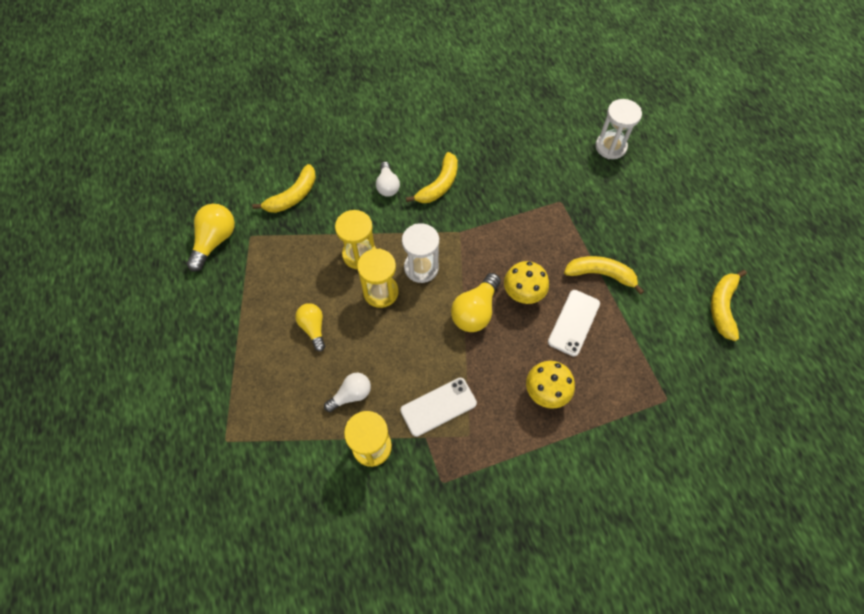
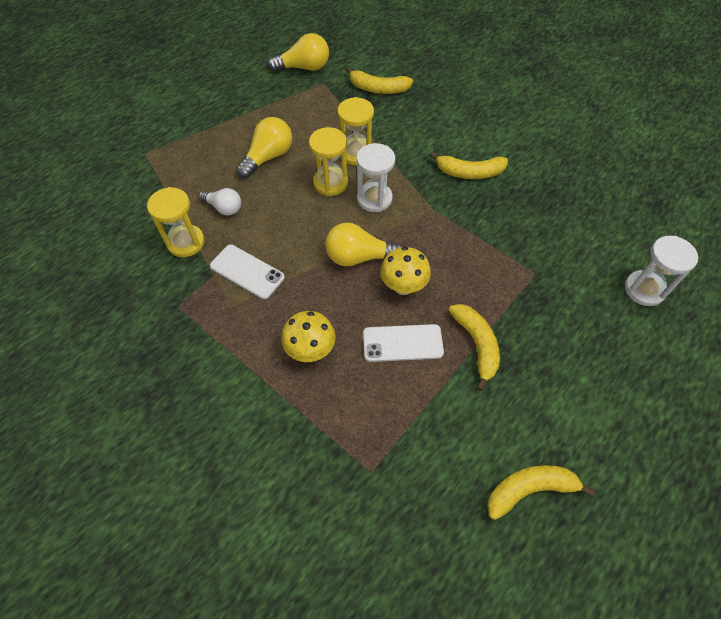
camera: 60 degrees right, 5 degrees down
yellow light bulb [295,303,325,352] -> yellow light bulb [236,117,292,178], size x1.52
white light bulb [376,161,400,197] -> none

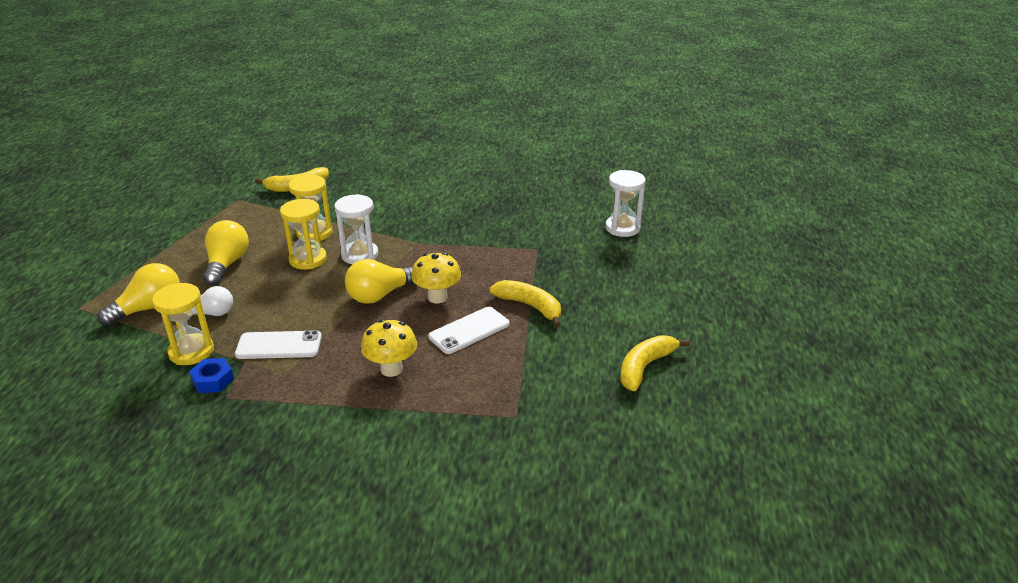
camera: 35 degrees left, 25 degrees down
yellow light bulb [268,33,329,72] -> yellow light bulb moved to [98,263,180,326]
yellow banana [430,151,508,179] -> none
none -> blue nut [189,358,234,393]

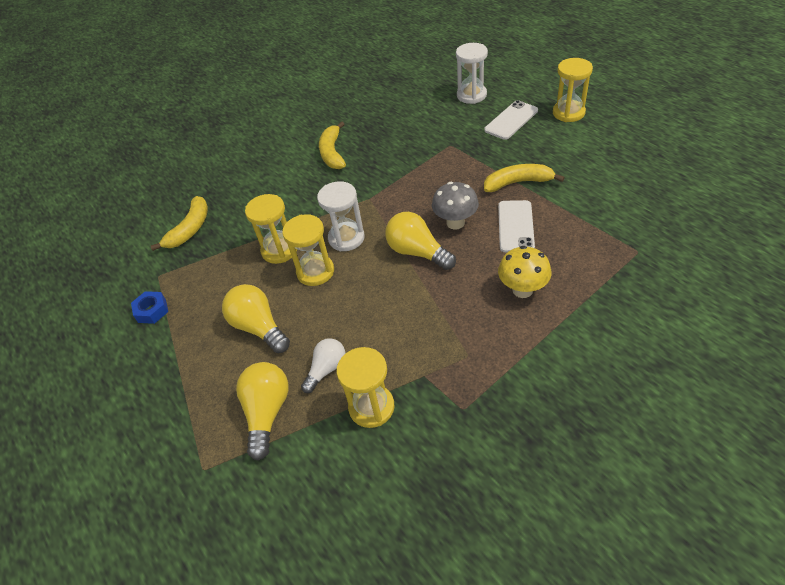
camera: 40 degrees left, 15 degrees up
blue nut [189,358,234,393] -> blue nut moved to [131,291,168,324]
white phone [235,330,322,359] -> white phone moved to [484,100,538,140]
yellow light bulb [345,259,415,304] -> yellow light bulb turned 120 degrees clockwise [385,212,456,270]
yellow mushroom [411,252,461,303] -> grey mushroom [432,182,479,230]
yellow banana [620,335,690,391] -> yellow banana moved to [319,121,346,169]
none -> yellow hourglass [553,58,593,122]

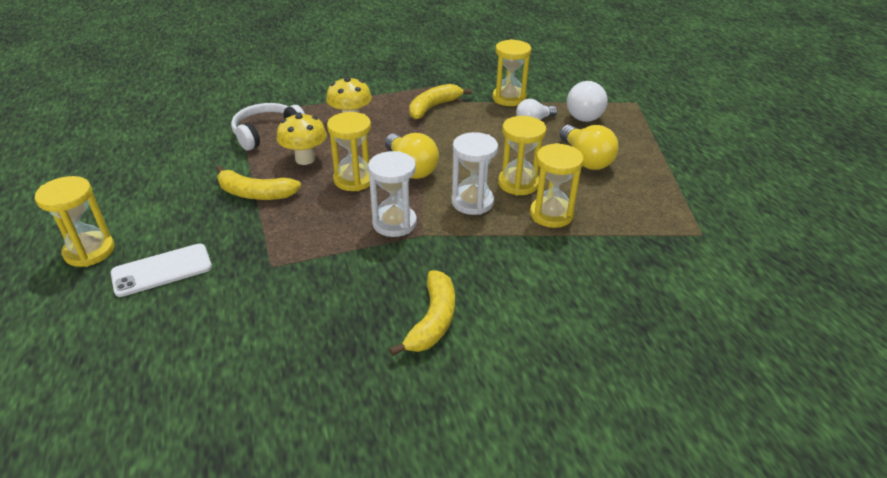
camera: 165 degrees left, 10 degrees down
blue nut [131,291,168,324] -> none
yellow banana [151,196,208,251] -> yellow banana moved to [409,84,472,119]
yellow light bulb [236,362,289,461] -> white light bulb [567,81,608,122]
grey mushroom [432,182,479,230] -> yellow hourglass [327,112,371,191]
white hourglass [456,43,488,104] -> white hourglass moved to [368,151,417,237]
white phone [498,200,535,252] -> yellow mushroom [277,112,327,165]
none -> white headphones [231,103,305,151]

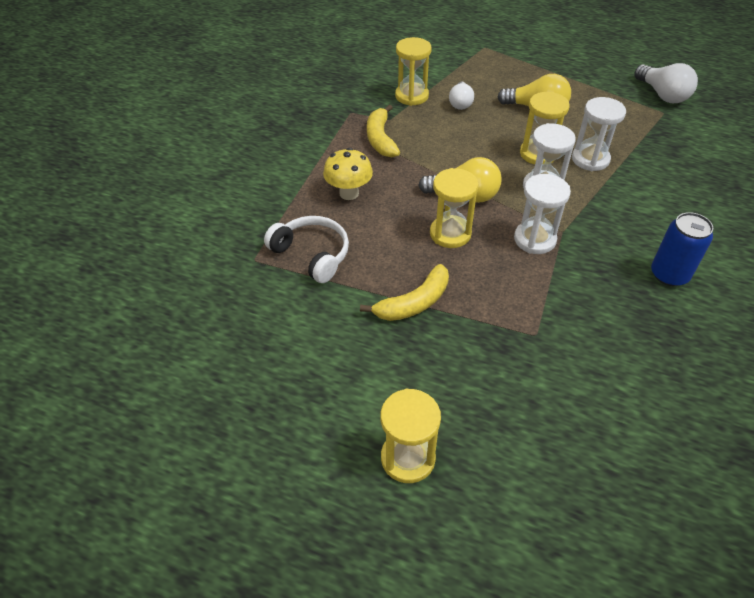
camera: 50 degrees left, 10 degrees up
white phone [111,244,212,297] -> none
white headphones [231,103,305,151] -> white headphones turned 135 degrees clockwise [264,216,349,283]
yellow mushroom [277,112,327,165] -> none
yellow banana [389,270,455,356] -> blue can [651,212,713,286]
yellow hourglass [530,143,584,228] -> white hourglass [572,97,626,171]
white light bulb [567,81,608,122] -> white light bulb moved to [634,63,698,103]

